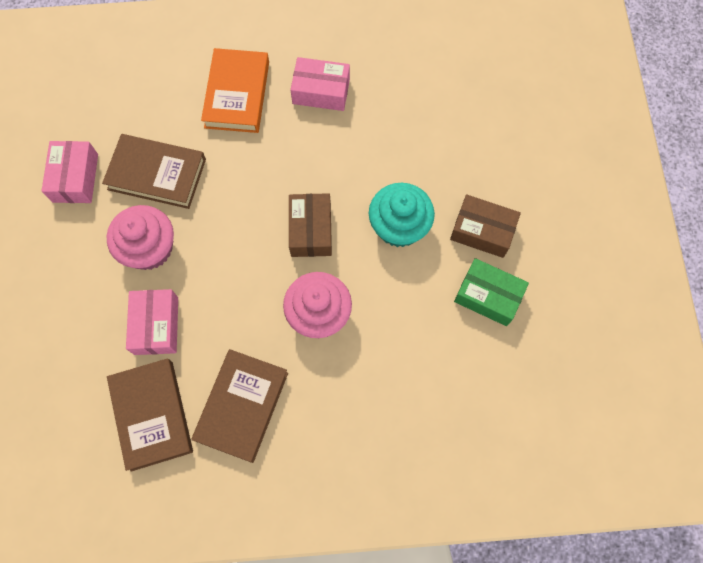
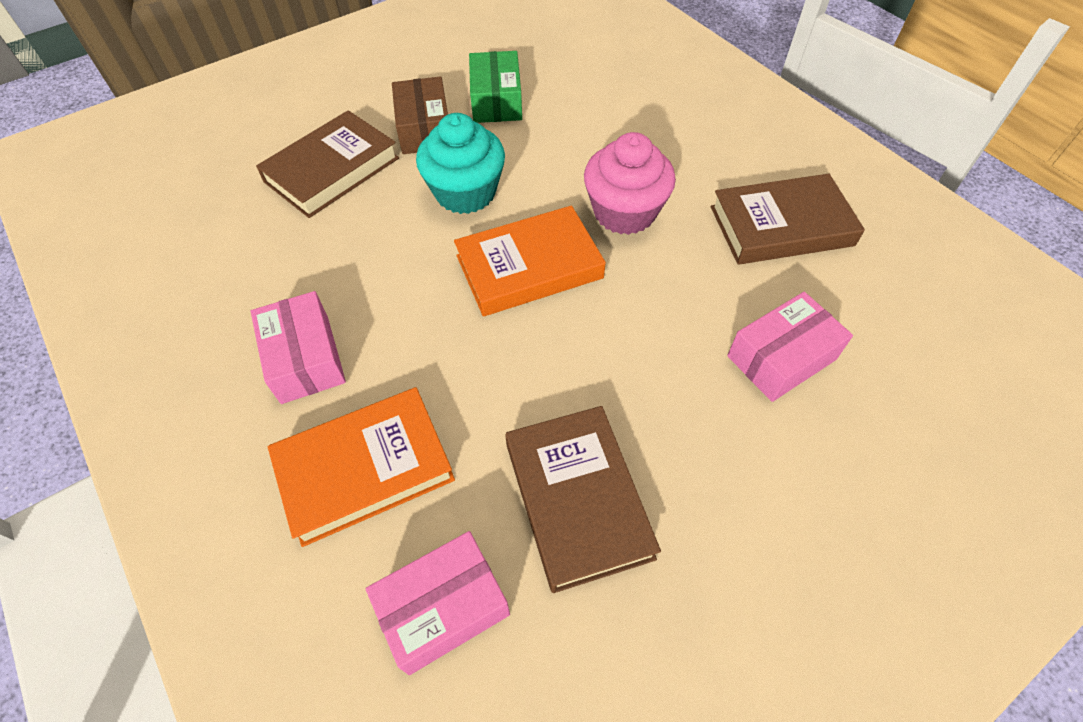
camera: 120 degrees left, 15 degrees down
pink box [42,141,98,203] -> pink box moved to [366,531,510,675]
pink cupcake [106,205,174,270] -> none
brown book [107,358,193,472] -> brown book moved to [256,110,399,218]
brown box [289,193,332,257] -> orange book [454,206,606,316]

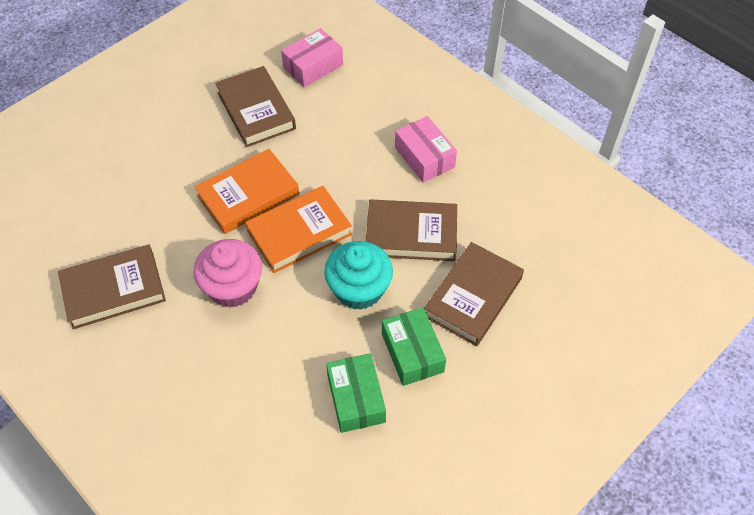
camera: 170 degrees right, 0 degrees up
orange book [268,387,455,547] -> orange book moved to [195,149,299,234]
brown box [392,76,448,154] -> green box [382,307,446,386]
pink box [727,292,853,402] -> none
none -> brown book [366,200,457,261]

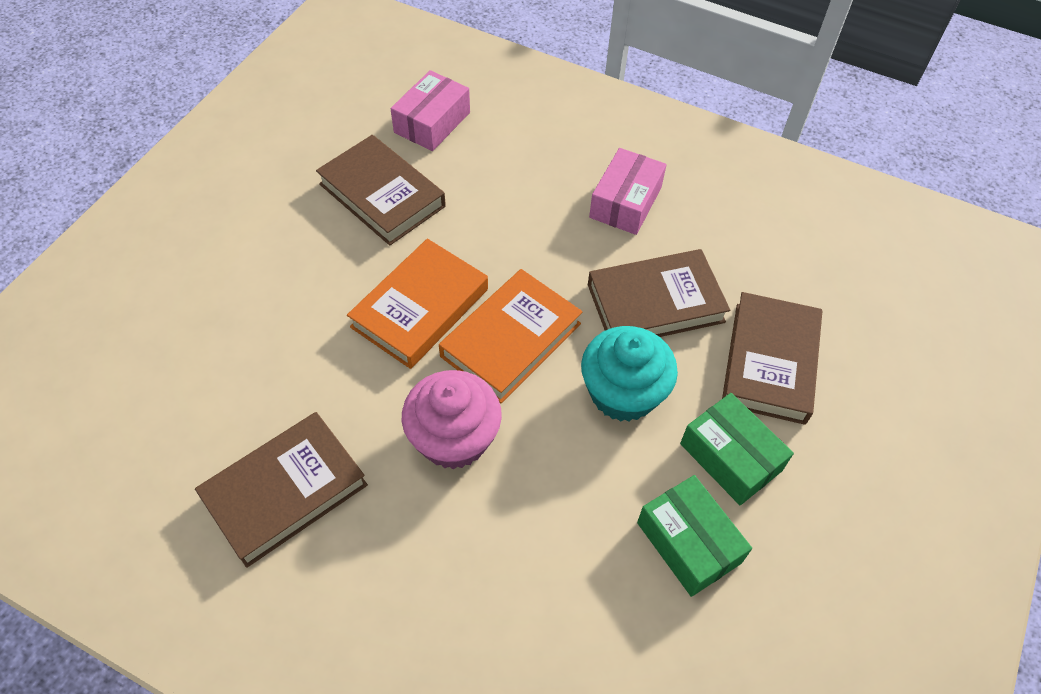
camera: 20 degrees left, 0 degrees up
pink box [395,116,457,183] -> pink box turned 75 degrees clockwise [589,148,667,235]

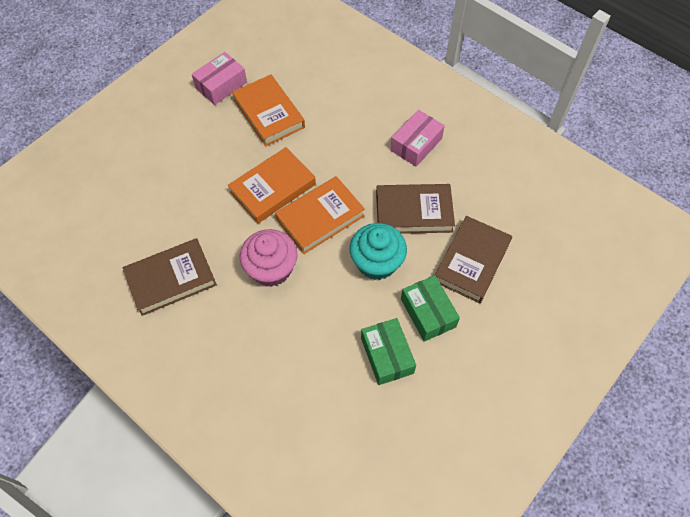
camera: 15 degrees right, 5 degrees up
brown book [316,135,446,245] -> orange book [232,74,305,147]
pink box [390,70,470,151] -> pink box moved to [192,52,247,105]

